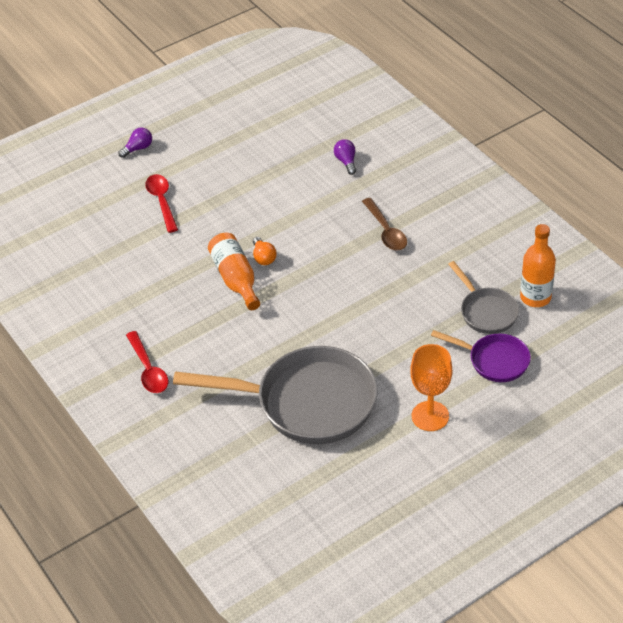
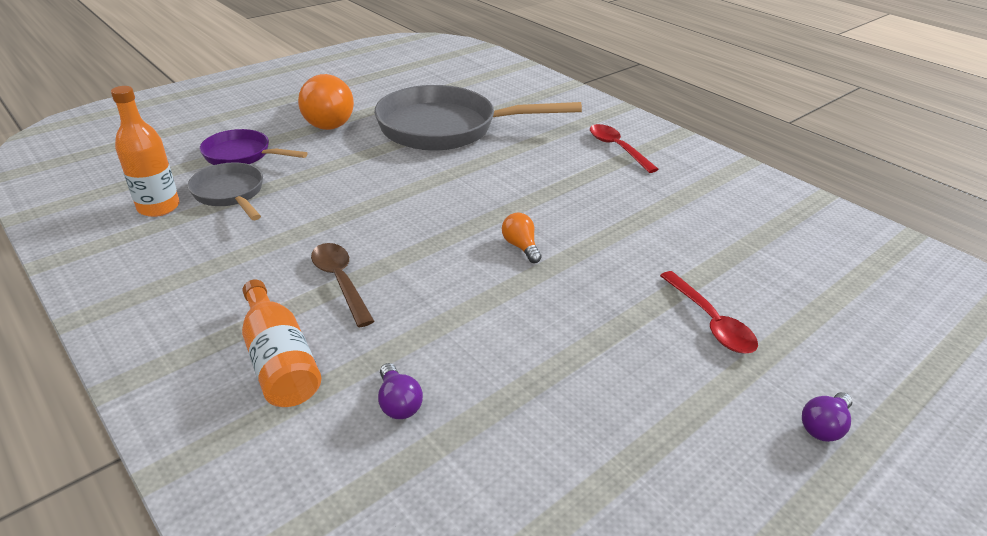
camera: 170 degrees right, 10 degrees down
orange bottle [208,233,260,310] -> orange bottle moved to [242,279,321,407]
orange goblet [410,344,452,431] -> orange light bulb [298,74,354,130]

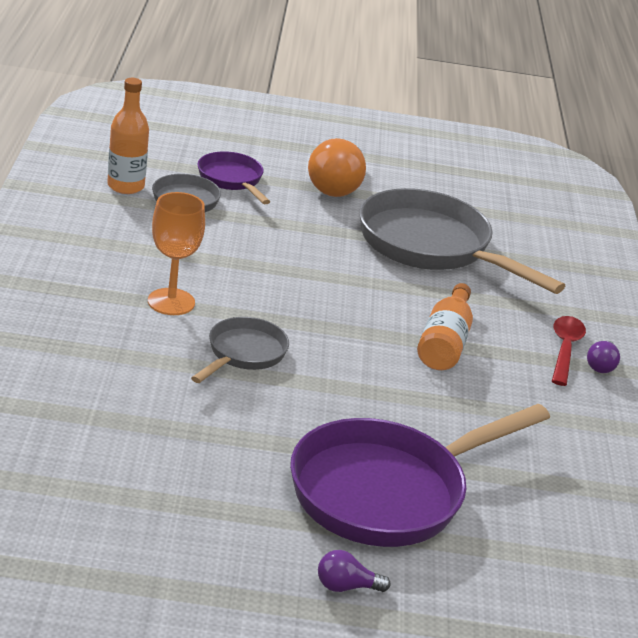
camera: 40 degrees right, 5 degrees down
orange bottle [242,279,321,407] -> orange bottle moved to [417,283,473,370]
brown spoon [311,243,375,327] -> orange goblet [148,192,205,315]
purple light bulb [378,363,423,419] -> purple light bulb moved to [587,341,620,373]
orange light bulb [502,213,542,263] -> none
red spoon [660,271,758,353] -> purple pan [290,404,550,547]
none -> grey pan [191,317,289,383]

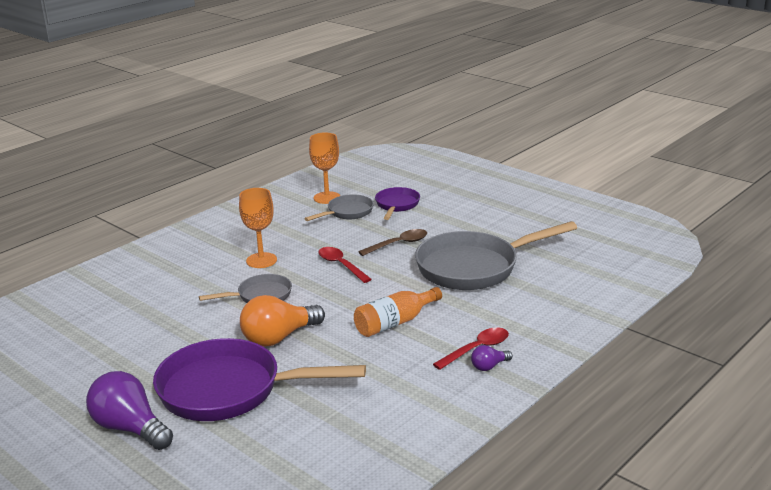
camera: 45 degrees right, 5 degrees down
orange bottle [107,78,149,194] -> orange goblet [309,132,341,204]
orange light bulb [308,138,366,197] -> orange light bulb moved to [240,295,325,347]
purple light bulb [318,550,390,592] -> purple light bulb [86,371,173,450], size x2.07
grey pan [359,188,565,294] -> grey pan turned 105 degrees counterclockwise [415,221,577,290]
none -> red spoon [318,247,372,283]
none -> brown spoon [358,229,427,256]

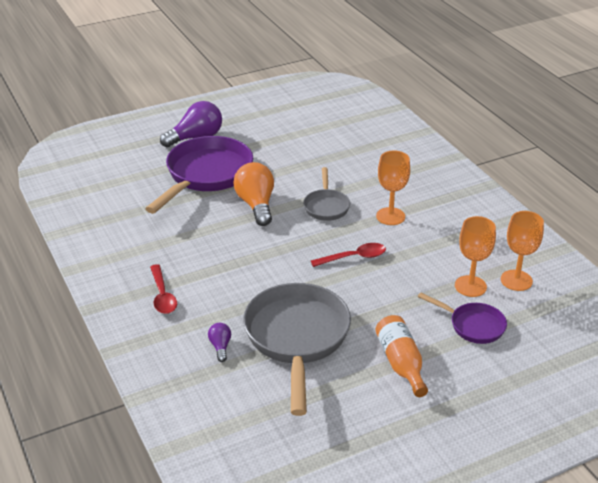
camera: 110 degrees right, 10 degrees up
grey pan [304,194,374,221] -> orange goblet [455,216,496,297]
orange bottle [354,287,442,337] -> orange bottle moved to [376,315,428,397]
brown spoon [358,229,427,256] -> none
purple light bulb [471,345,513,371] -> purple light bulb moved to [208,323,231,362]

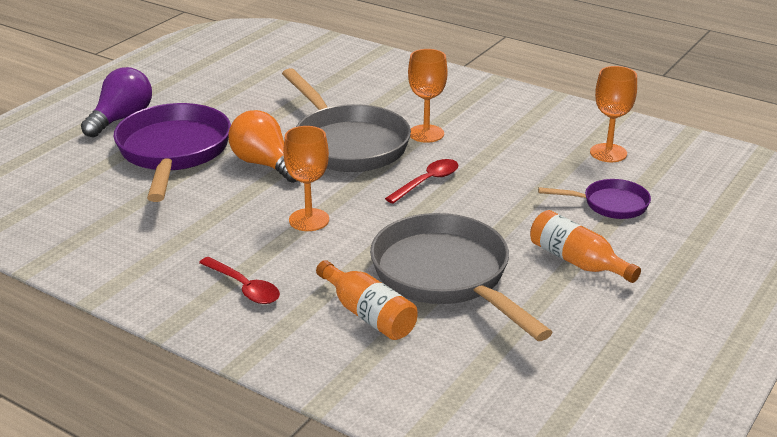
camera: 30 degrees left, 5 degrees down
purple light bulb [208,323,231,362] -> orange bottle [316,260,418,340]
grey pan [303,167,350,221] -> grey pan [282,68,411,172], size x1.95
orange goblet [455,216,496,297] -> orange goblet moved to [283,126,329,231]

